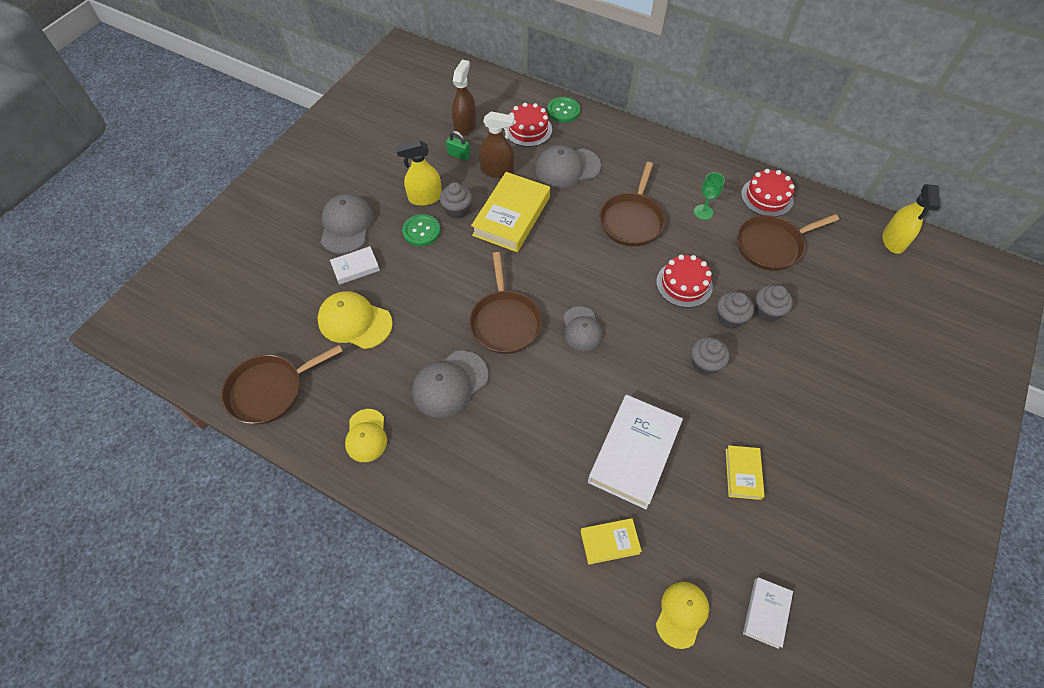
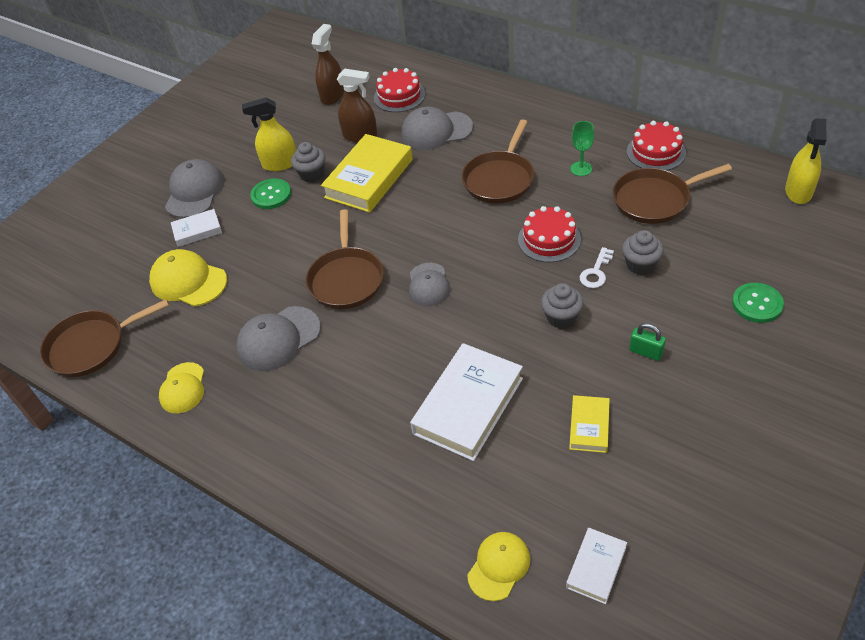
camera: 10 degrees right, 10 degrees down
green padlock [446,131,470,161] -> green padlock moved to [629,323,666,361]
green button [547,97,580,122] -> green button moved to [732,283,784,323]
yellow book [580,518,642,565] -> none
grey cupcake [717,292,754,329] -> white key [580,247,614,288]

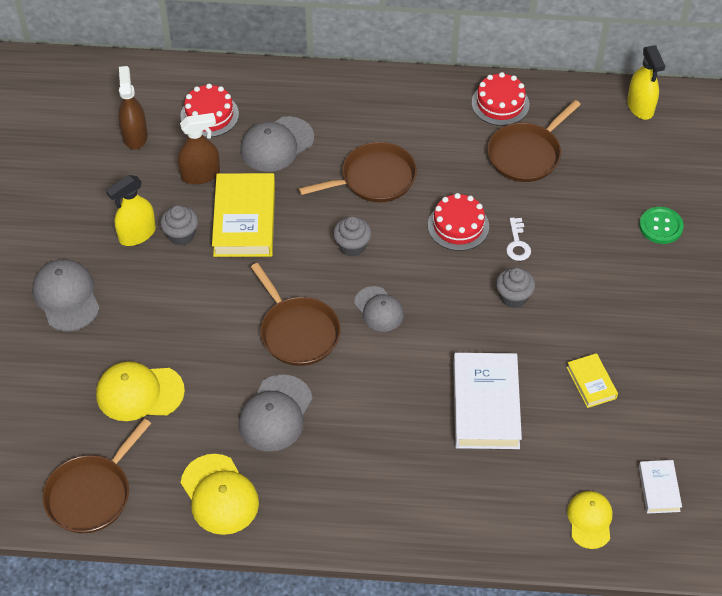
camera: 35 degrees left, 5 degrees up
yellow cap [159,362,204,413] -> yellow cap [181,454,259,535], size x1.50
white book [171,209,222,247] -> none
green button [250,178,291,209] -> none
brown pan [462,119,534,204] -> brown pan turned 105 degrees counterclockwise [299,142,417,202]
green goblet [570,121,594,176] -> none
grey cupcake [622,230,664,275] -> grey cupcake moved to [333,216,372,257]
green padlock [629,323,666,361] -> none

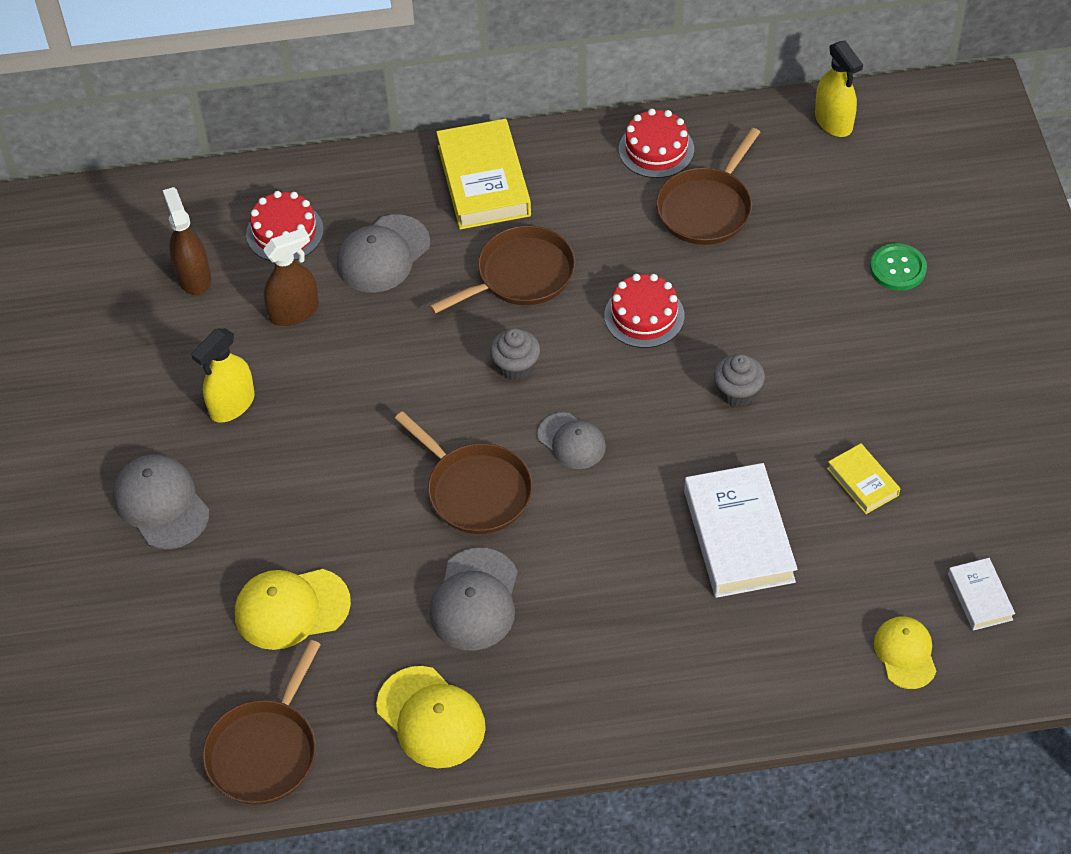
camera: 10 degrees left, 0 degrees up
grey cupcake [160,205,198,246] -> none
yellow book [212,173,275,257] -> yellow book moved to [436,119,531,229]
white key [506,218,531,261] -> none

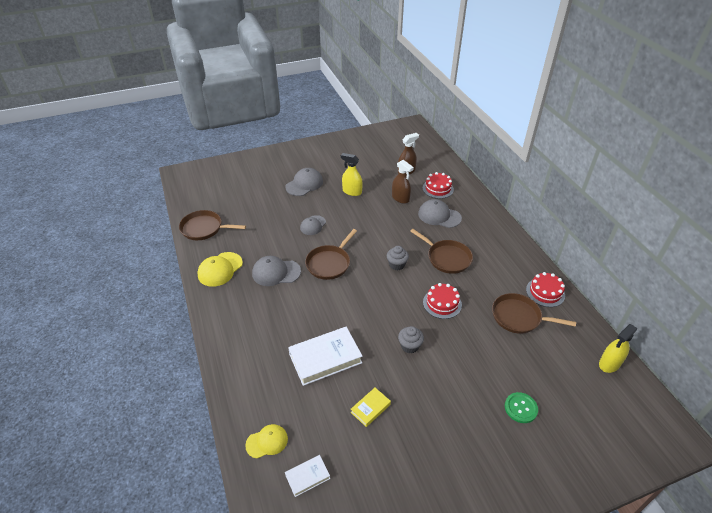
camera: 75 degrees right, 10 degrees down
yellow cap [235,569,351,650] -> none
yellow book [436,119,531,229] -> none
grey cap [537,412,606,469] -> grey cap moved to [300,215,326,235]

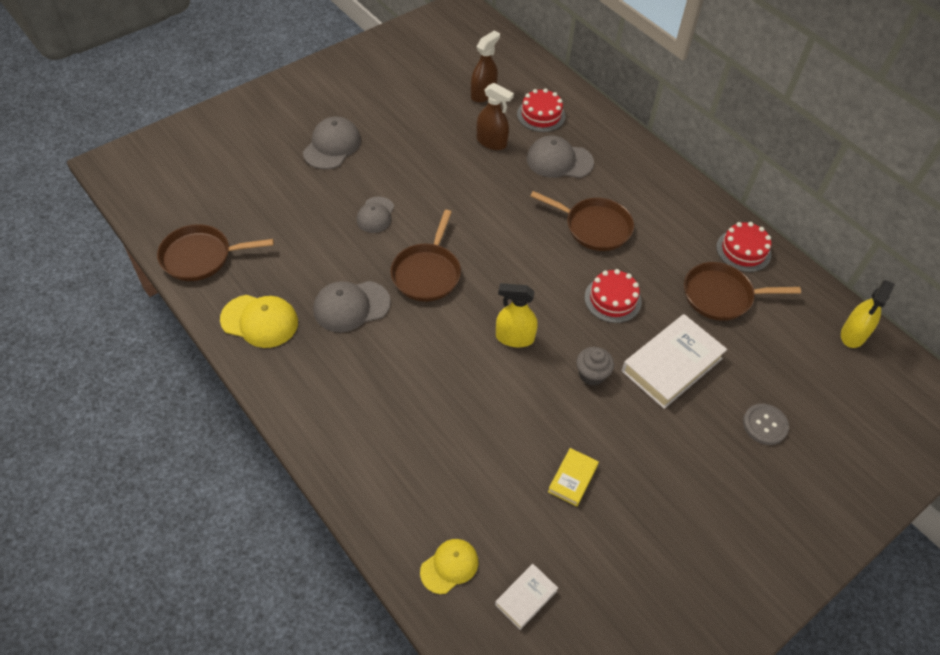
camera: 20 degrees left, 10 degrees up
yellow cap [197,252,243,287] -> yellow cap turned 90 degrees counterclockwise [220,295,298,348]
white book [288,327,362,386] -> white book moved to [622,314,727,409]
yellow spray bottle [341,153,363,196] -> yellow spray bottle moved to [496,283,538,347]
grey cupcake [387,246,409,271] -> none
green button [505,392,538,423] -> grey button [743,404,789,445]

